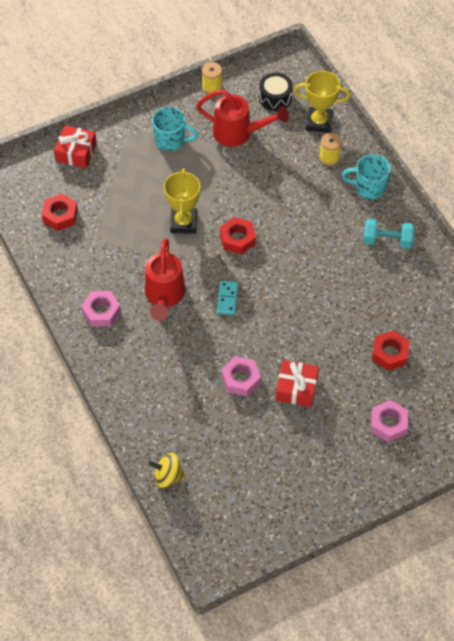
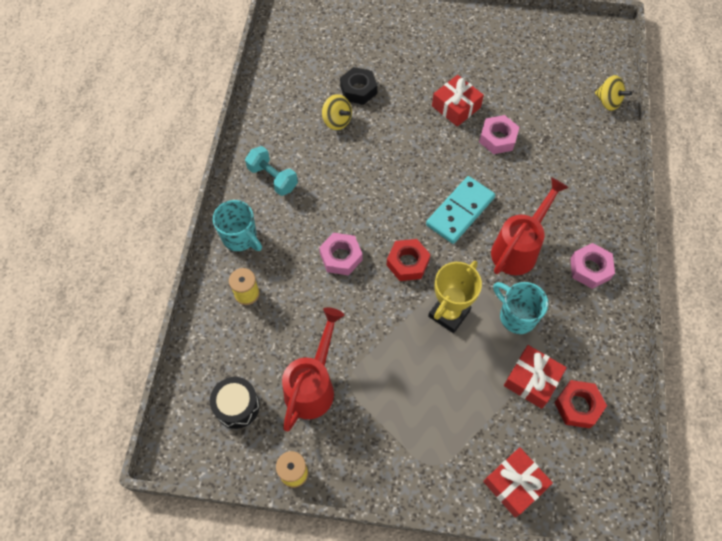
camera: 145 degrees left, 5 degrees up
turquoise mug [152,107,199,151] -> turquoise mug moved to [493,282,549,334]
red watering can [196,90,289,147] -> red watering can turned 60 degrees clockwise [282,307,344,431]
turquoise domino [217,281,238,315] -> turquoise domino [426,176,495,244], size x1.78
yellow trophy [294,71,351,133] -> none
pink nut [371,400,408,442] -> pink nut moved to [319,233,362,275]
red nut [372,330,410,371] -> black nut [340,67,377,105]
none -> yellow spinning top [322,94,352,130]
none -> red gift [504,345,567,409]

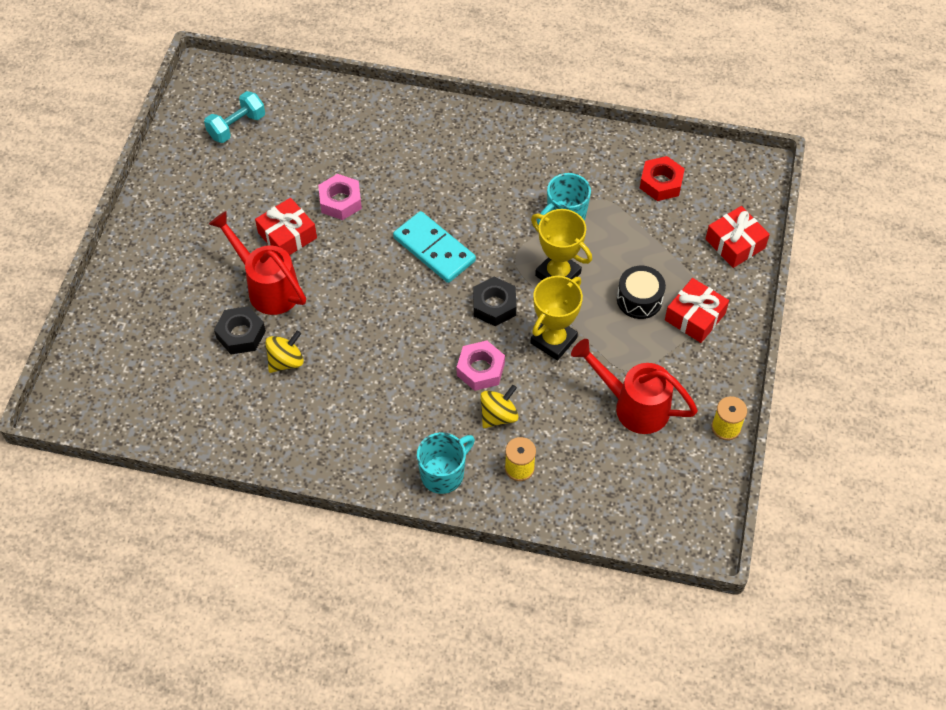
camera: 85 degrees left, 5 degrees down
black drum [210,377,260,429] -> black drum moved to [617,266,666,319]
turquoise dumbbell [245,146,298,196] -> turquoise dumbbell moved to [204,91,265,143]
red nut [387,239,431,281] -> black nut [473,277,517,326]
red watering can [491,177,569,275] -> red watering can moved to [209,211,306,315]
red gift [504,345,567,409] -> red gift moved to [665,278,729,343]
pink nut [570,243,615,289] -> none
yellow spinning top [595,75,632,111] -> yellow spinning top moved to [480,385,518,428]
none -> yellow trophy [531,276,583,361]

